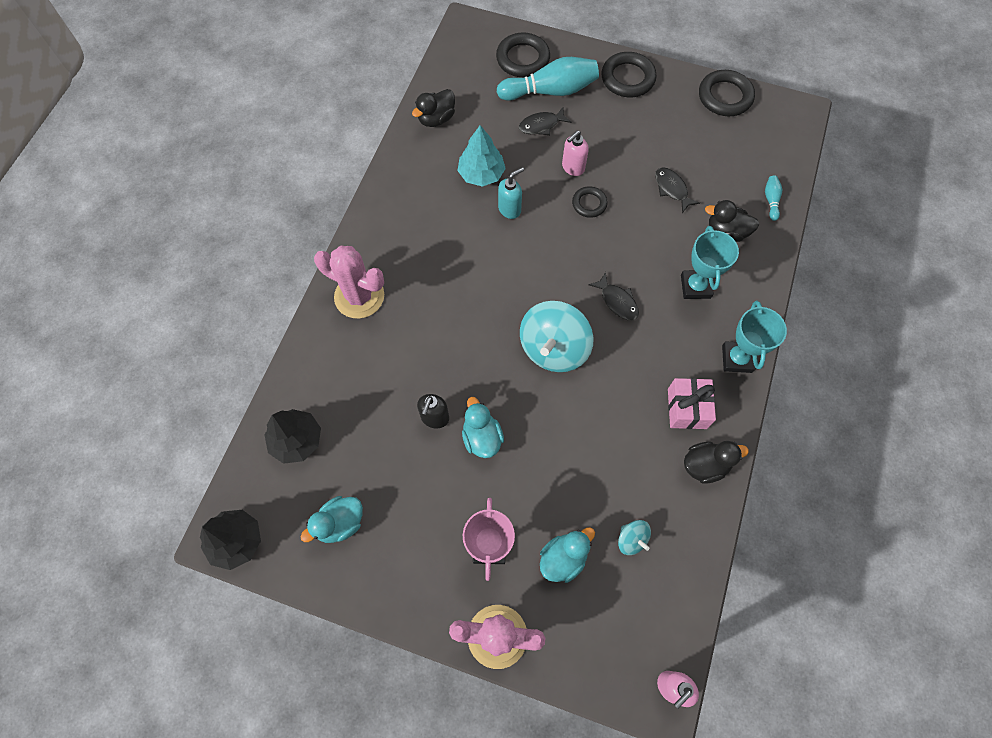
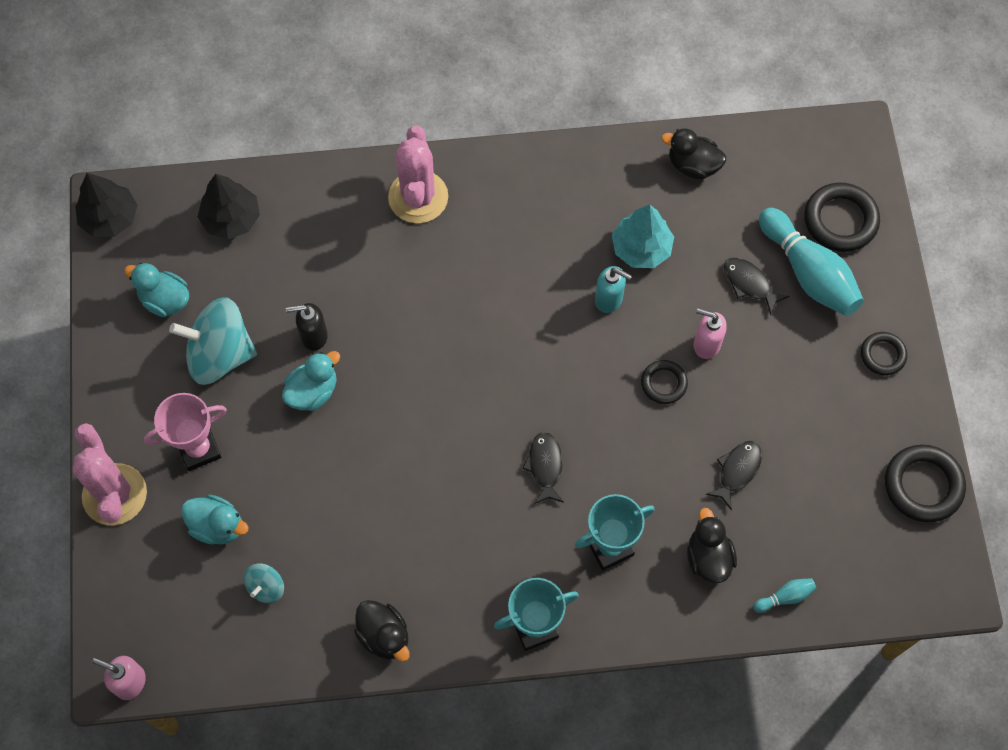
camera: 65 degrees right, 0 degrees up
turquoise spinning top [520,301,594,372] -> turquoise spinning top moved to [169,297,257,385]
black fish [588,272,639,321] -> black fish turned 150 degrees clockwise [522,432,564,504]
black ring [601,52,657,97] -> black ring [861,332,907,375], size x0.60
pink gift [668,378,716,429] -> none

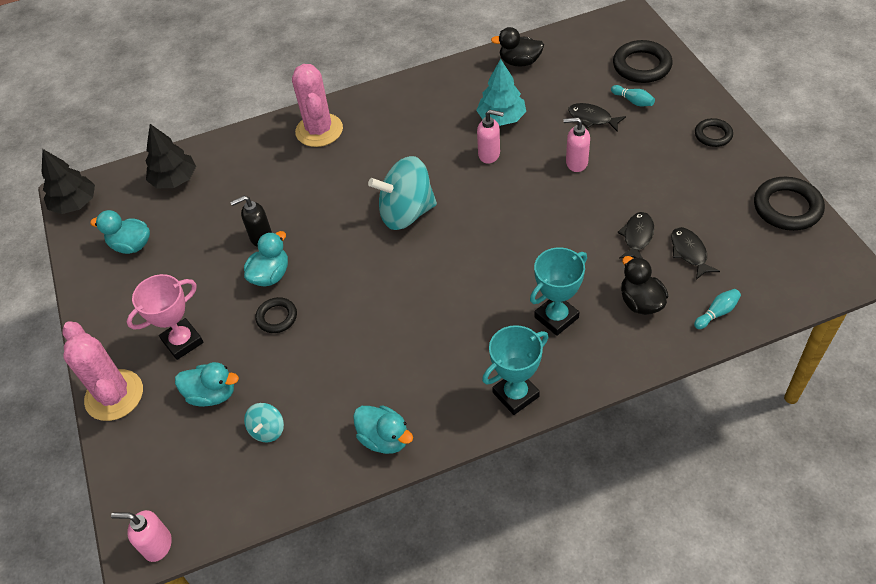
camera: 10 degrees left, 15 degrees down
turquoise spinning top [169,297,257,385] -> turquoise spinning top moved to [368,156,437,230]
black duck [354,600,410,662] -> turquoise duck [353,405,413,454]
black fish [522,432,564,504] -> black fish moved to [671,227,720,280]
turquoise soap dispenser [595,266,632,313] -> pink soap dispenser [477,110,504,164]
black ring [641,360,688,404] -> black ring moved to [255,297,297,333]
turquoise bowling pin [759,208,864,316] -> turquoise bowling pin [611,85,655,106], size x0.43

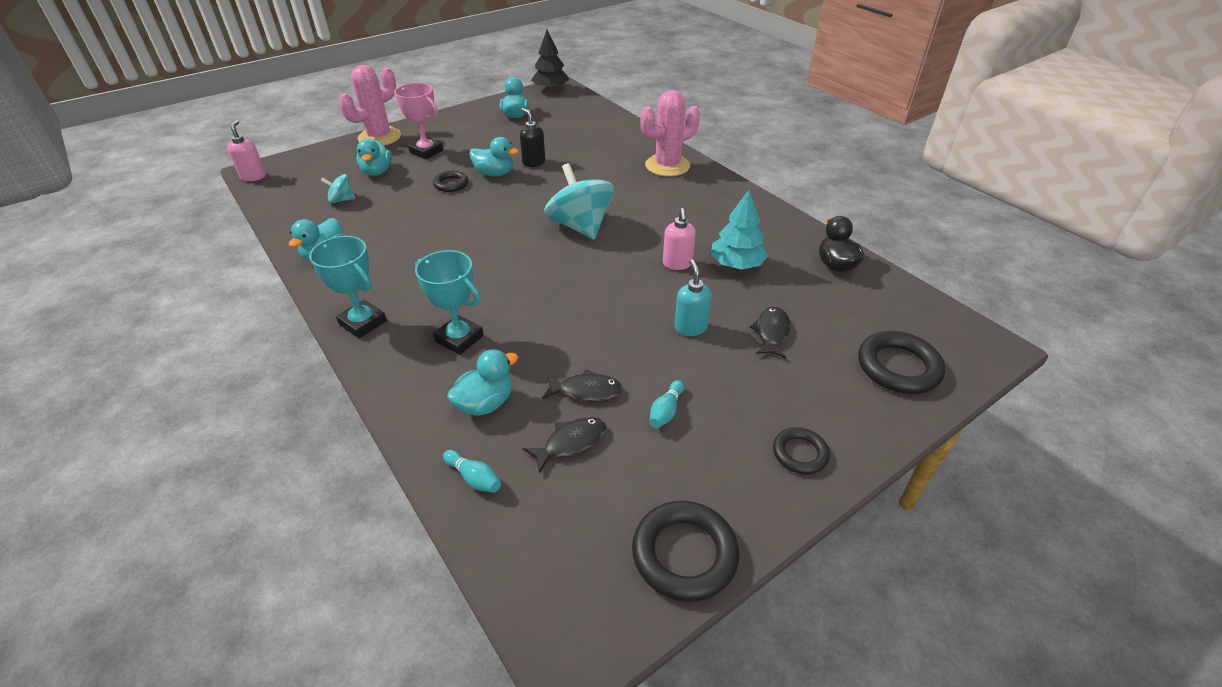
camera: 70 degrees right, 10 degrees down
black tree [145,124,196,188] -> none
pink soap dispenser [563,117,590,172] -> turquoise soap dispenser [674,259,712,336]
turquoise bowling pin [611,85,655,106] -> turquoise bowling pin moved to [649,380,684,428]
black duck [621,256,668,315] -> turquoise duck [447,349,518,416]

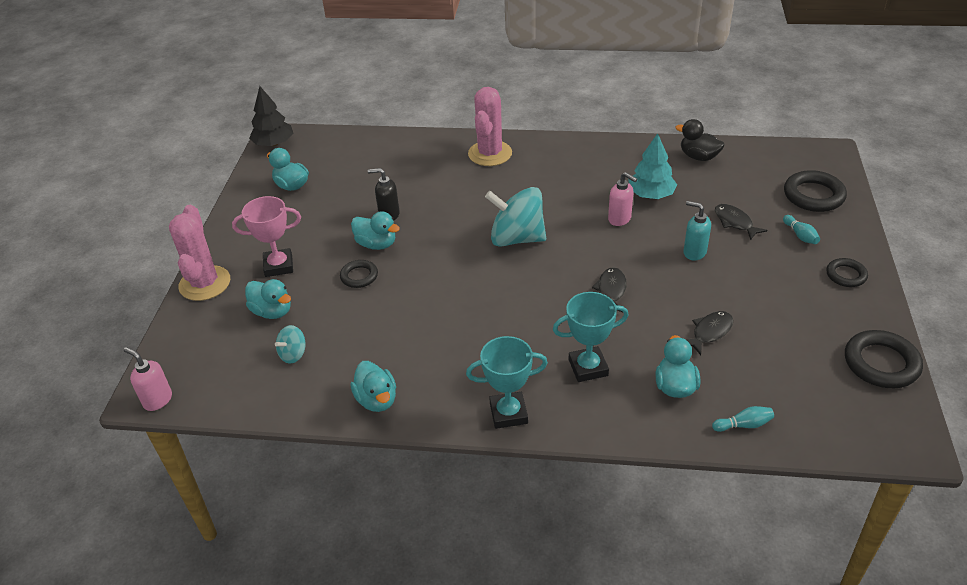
camera: 45 degrees left, 0 degrees up
turquoise duck [469,137,519,176] -> turquoise duck turned 60 degrees clockwise [351,211,400,250]
black fish [523,417,607,474] -> black fish moved to [592,267,627,312]
turquoise bowling pin [649,380,684,428] -> turquoise bowling pin moved to [783,215,820,244]

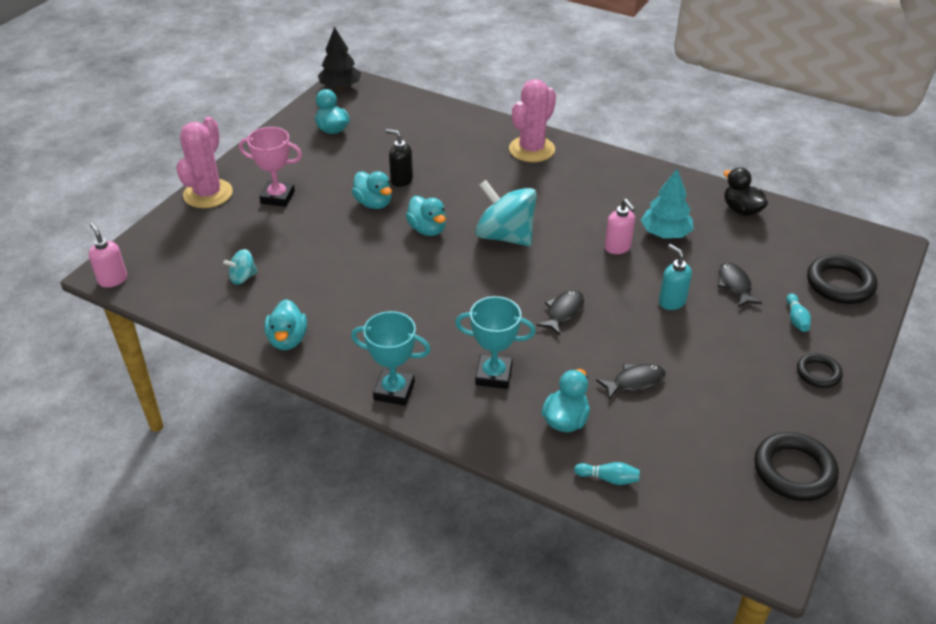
camera: 20 degrees right, 0 degrees up
turquoise duck [245,279,291,319] -> turquoise duck moved to [406,196,446,236]
black ring [340,260,378,288] -> none

